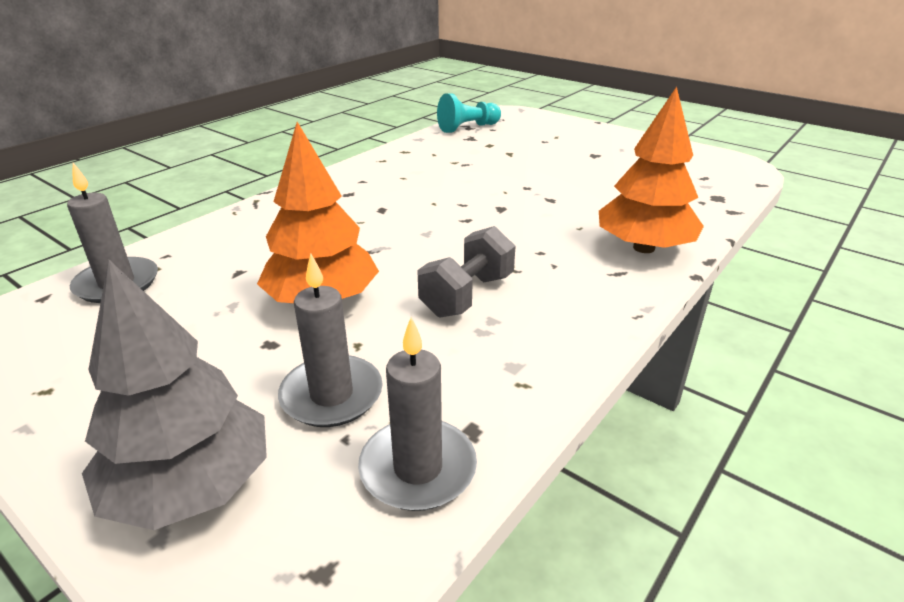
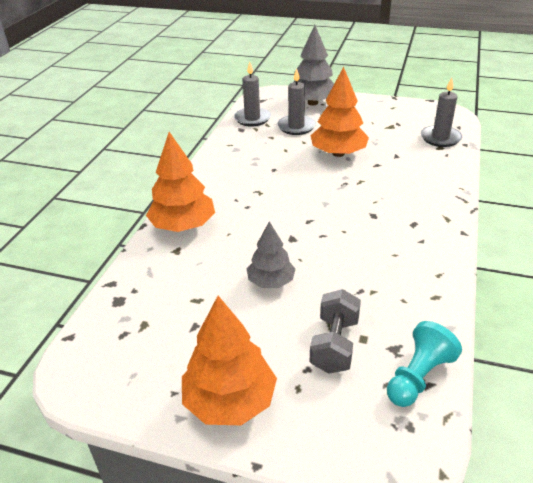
camera: 160 degrees right, 5 degrees up
grey dumbbell [418,226,516,317] -> grey dumbbell moved to [310,289,361,374]
none -> orange tree [182,296,277,425]
none -> grey tree [247,221,295,288]

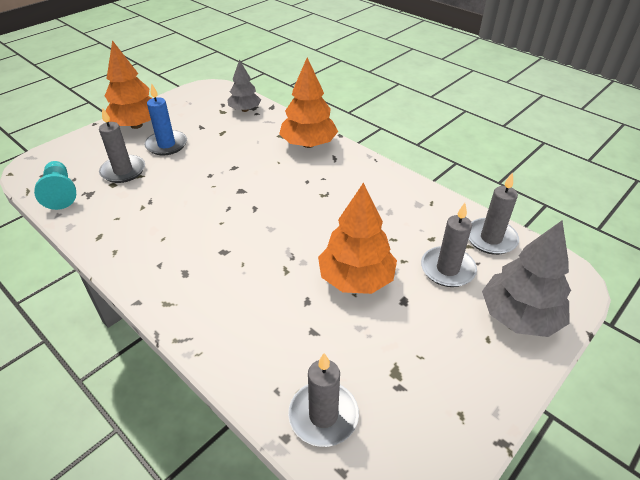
camera: 115 degrees right, 5 degrees up
grey tree [247,221,295,288] -> grey tree moved to [227,59,261,112]
grey dumbbell [310,289,361,374] -> grey candle [99,107,145,183]
none -> blue candle [144,83,187,155]

